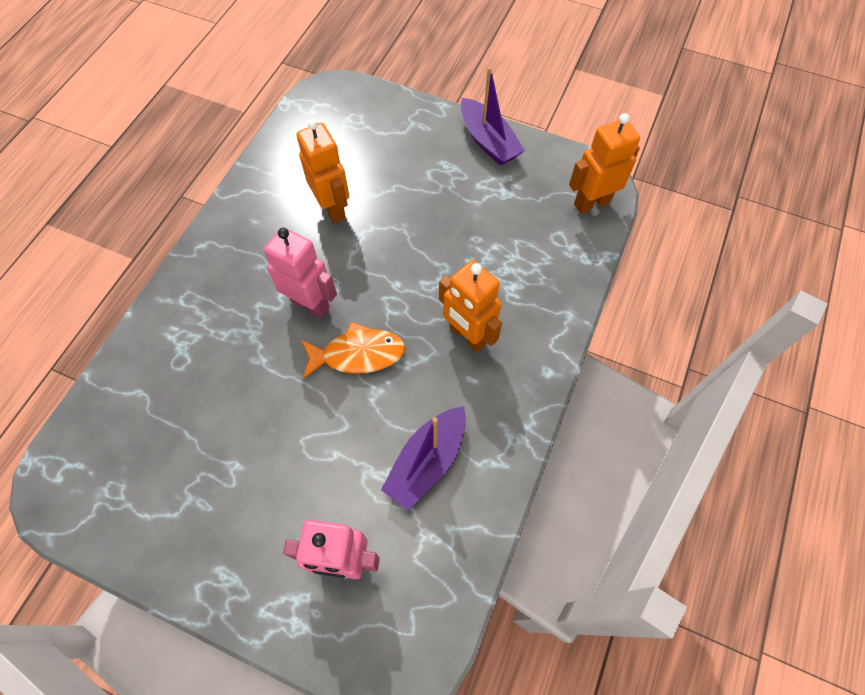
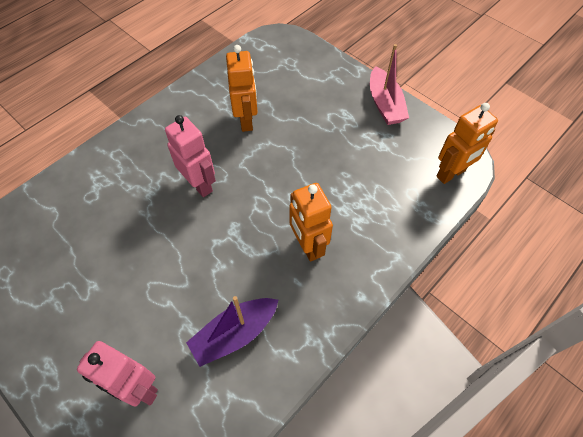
camera: 20 degrees right, 5 degrees down
orange fish [301,322,405,379] -> none
purple boat [460,67,525,166] -> pink boat [370,44,409,125]
orange robot [569,113,640,214] -> orange robot turned 150 degrees clockwise [436,103,498,184]

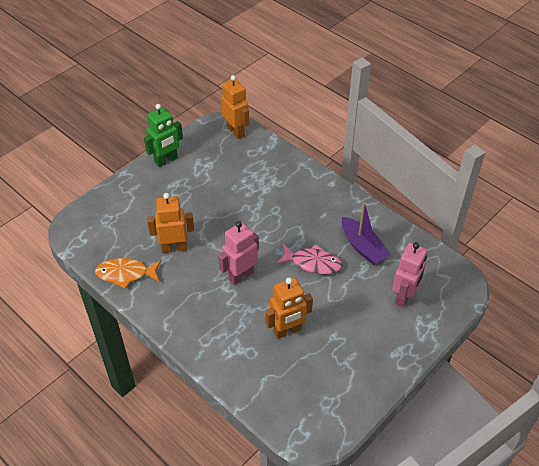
camera: 90 degrees left, 10 degrees down
orange robot [289,183,333,262] -> orange robot moved to [266,278,313,339]
pink boat [370,44,409,125] -> green robot [144,104,183,167]
none -> orange fish [95,258,162,289]
none -> pink fish [276,244,342,274]

